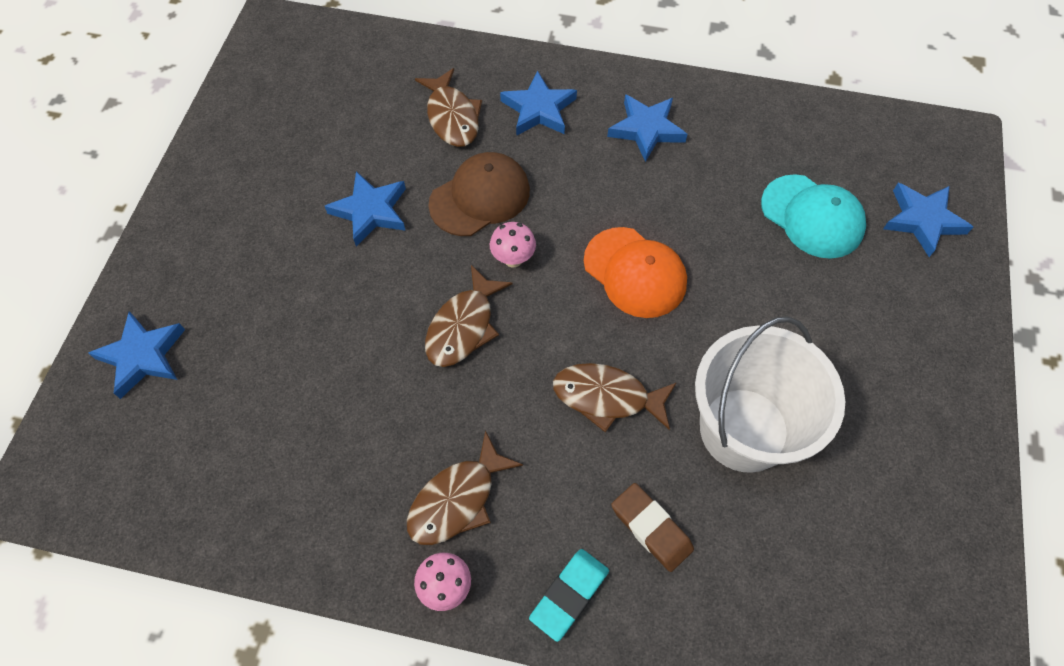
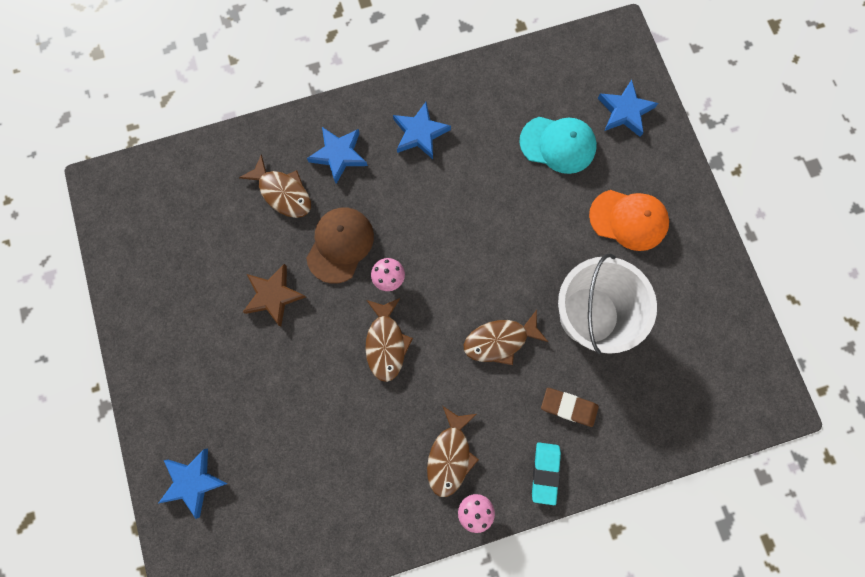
camera: 30 degrees left, 15 degrees up
blue star [325,171,406,246] -> brown star [243,264,306,327]
orange cap [584,227,687,318] -> orange cap moved to [589,190,669,251]

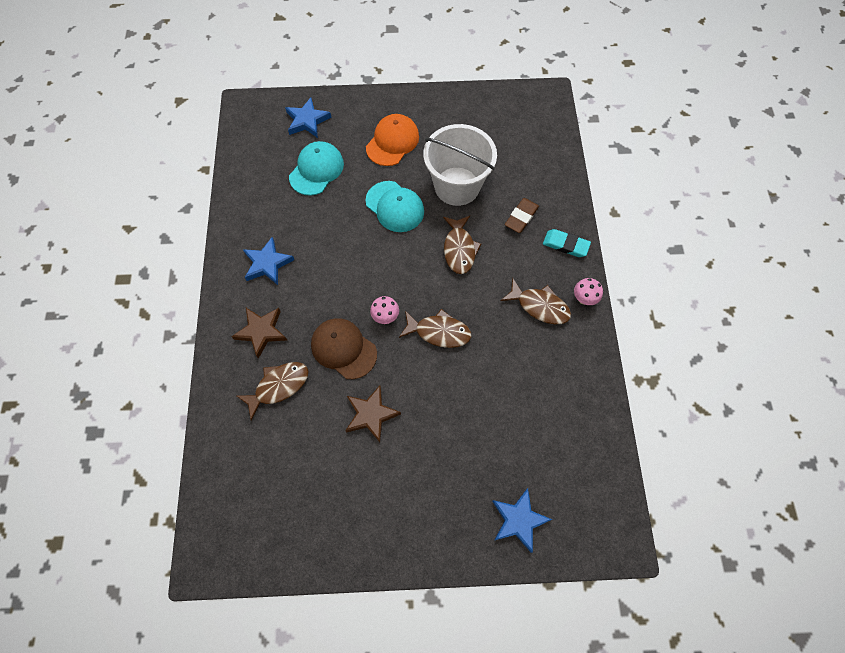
camera: 75 degrees left, 10 degrees down
blue star [307,127,368,184] -> brown star [231,308,287,359]
none -> turquoise cap [365,181,424,232]

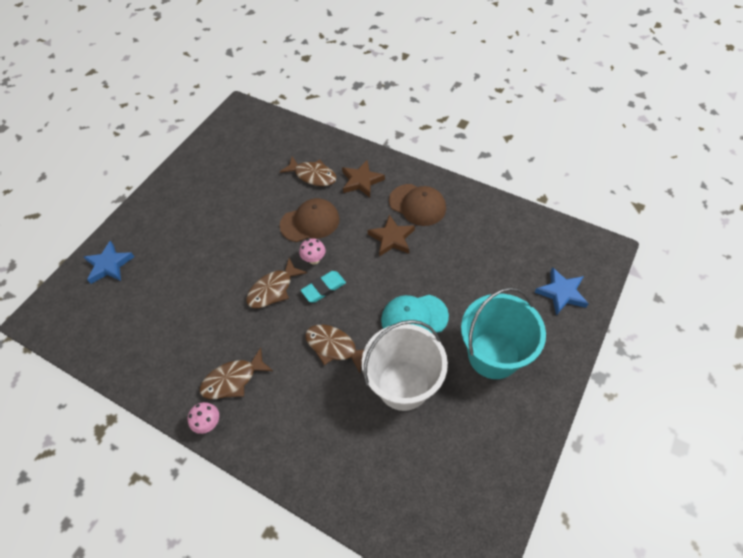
camera: 125 degrees right, 10 degrees down
brown fish [237,362,309,420] -> brown fish turned 60 degrees counterclockwise [280,157,337,186]
blue star [243,237,294,285] -> brown cap [389,184,446,226]
turquoise cap [289,141,344,196] -> none
brown star [345,386,401,442] -> brown star moved to [367,214,415,257]
orange cap [366,114,419,166] -> turquoise bucket [461,287,546,379]
brown eraser [505,198,539,233] -> none
turquoise eraser [543,229,591,257] -> turquoise eraser moved to [301,271,346,303]

